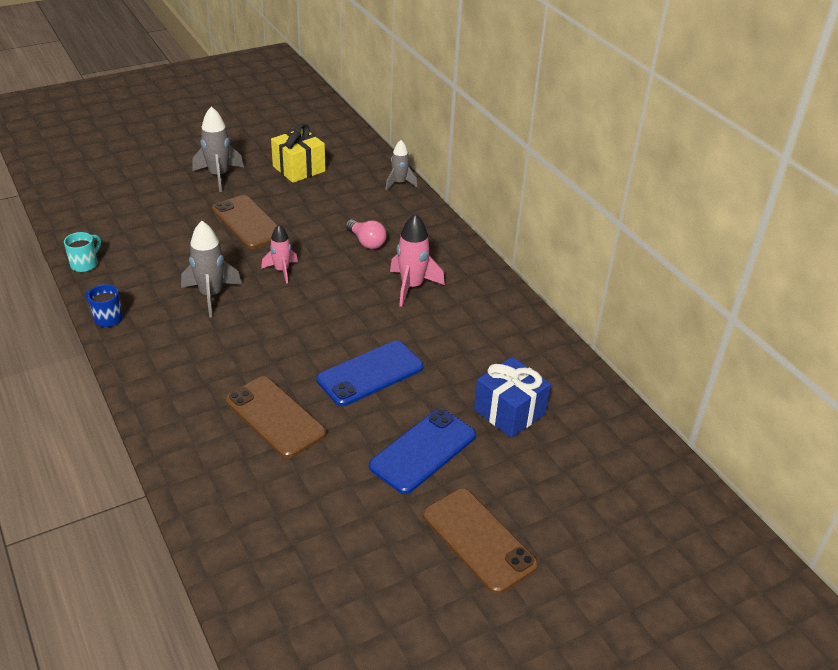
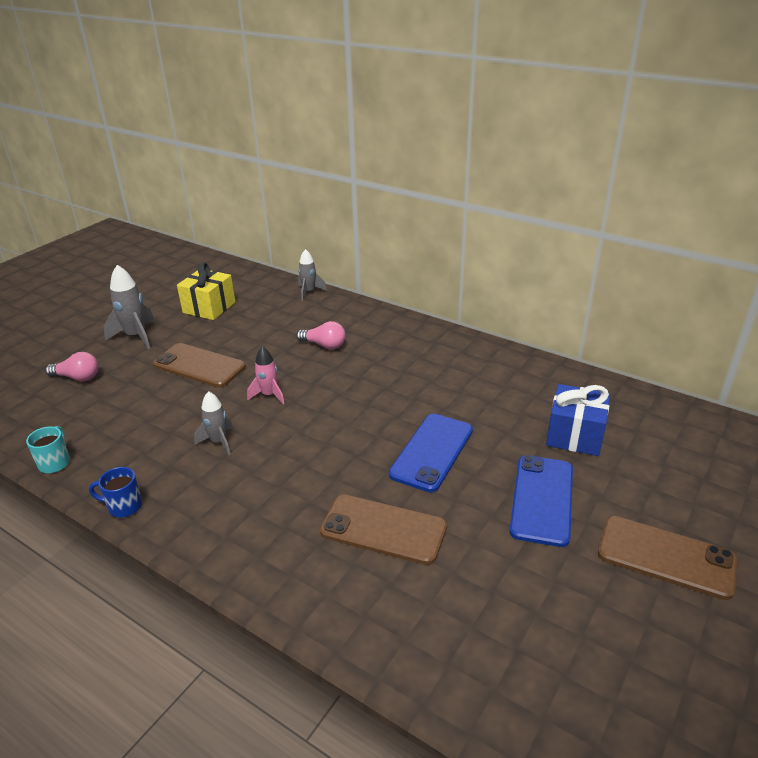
camera: 25 degrees left, 5 degrees down
grey rocket [181,221,242,317] -> grey rocket [194,391,233,455], size x0.65
pink rocket [390,213,445,307] -> none
none -> pink light bulb [45,352,98,381]

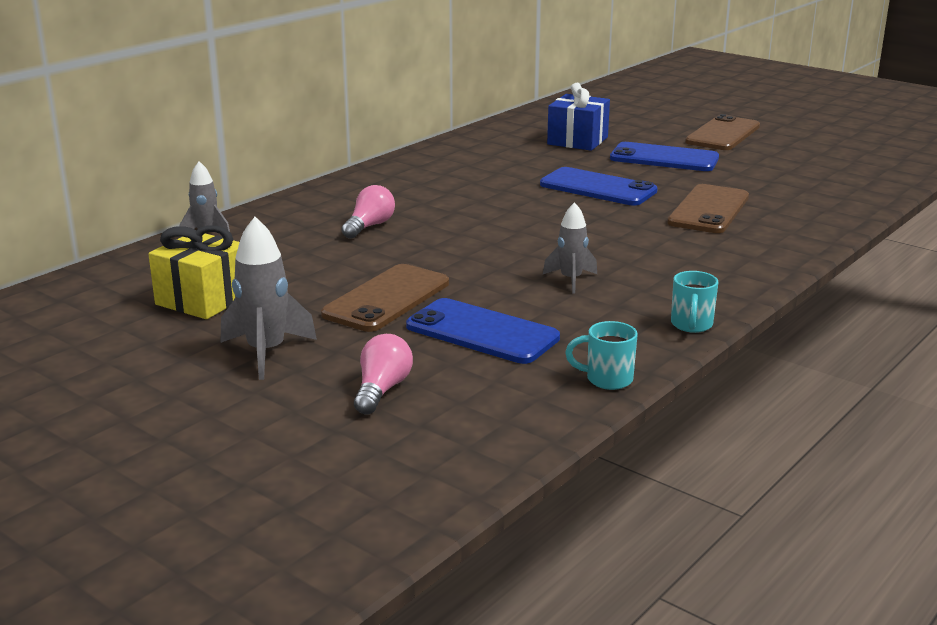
camera: 85 degrees left, 10 degrees down
blue mug [89,467,142,518] -> turquoise mug [671,271,719,333]
pink rocket [247,346,285,404] -> none
none -> blue phone [406,298,560,364]

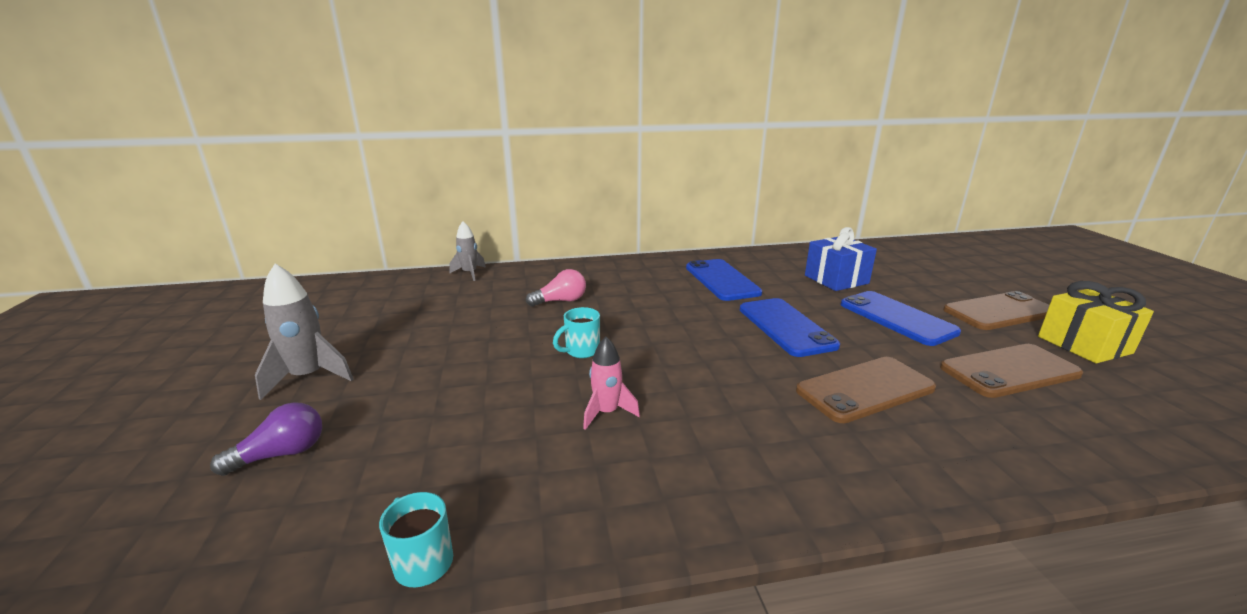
camera: 40 degrees right, 0 degrees up
yellow gift [148,226,240,319] -> yellow gift moved to [1038,281,1154,363]
brown phone [321,264,449,332] -> brown phone moved to [940,344,1083,398]
pink light bulb [354,334,413,414] -> purple light bulb [210,402,322,476]
blue phone [406,298,560,364] -> blue phone moved to [686,259,762,301]
grey rocket [543,202,597,294] -> pink rocket [583,337,640,430]
turquoise mug [671,271,719,333] -> turquoise mug moved to [553,307,600,358]

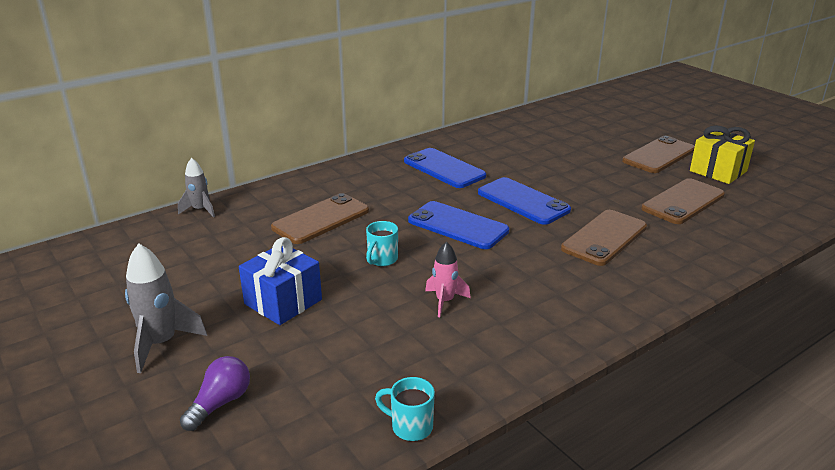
camera: 25 degrees left, 5 degrees up
pink light bulb [526,269,586,307] -> brown phone [271,193,369,244]
blue gift [805,227,877,291] -> blue gift moved to [239,237,322,325]
blue phone [840,291,961,346] -> blue phone moved to [408,201,509,249]

